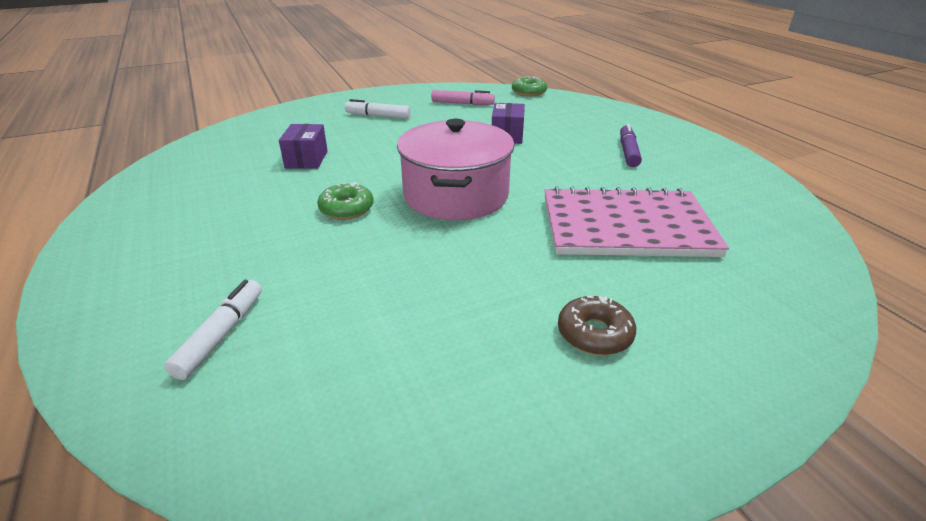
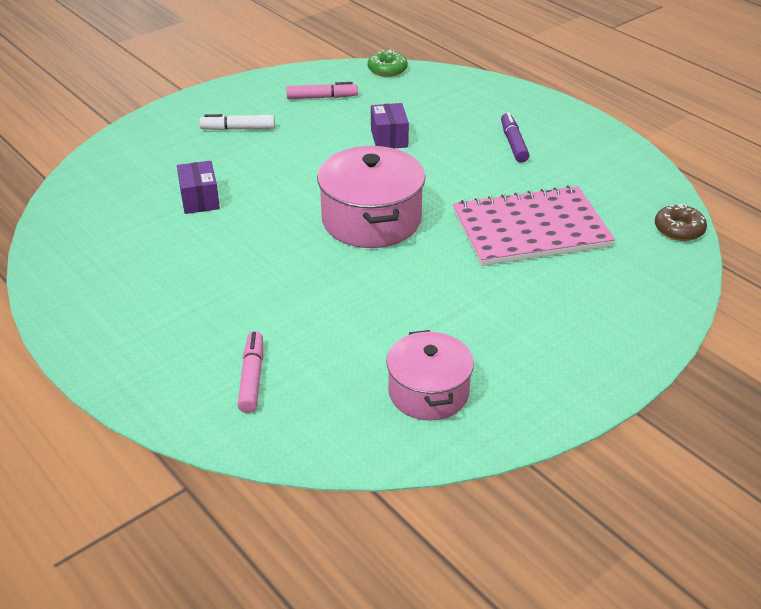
camera: 15 degrees left, 5 degrees up
white marker [164,280,262,380] -> pink marker [237,331,263,413]
green donut [317,182,374,220] -> none
brown donut [558,296,636,355] -> brown donut moved to [655,204,707,241]
none -> pink pot [386,330,474,421]

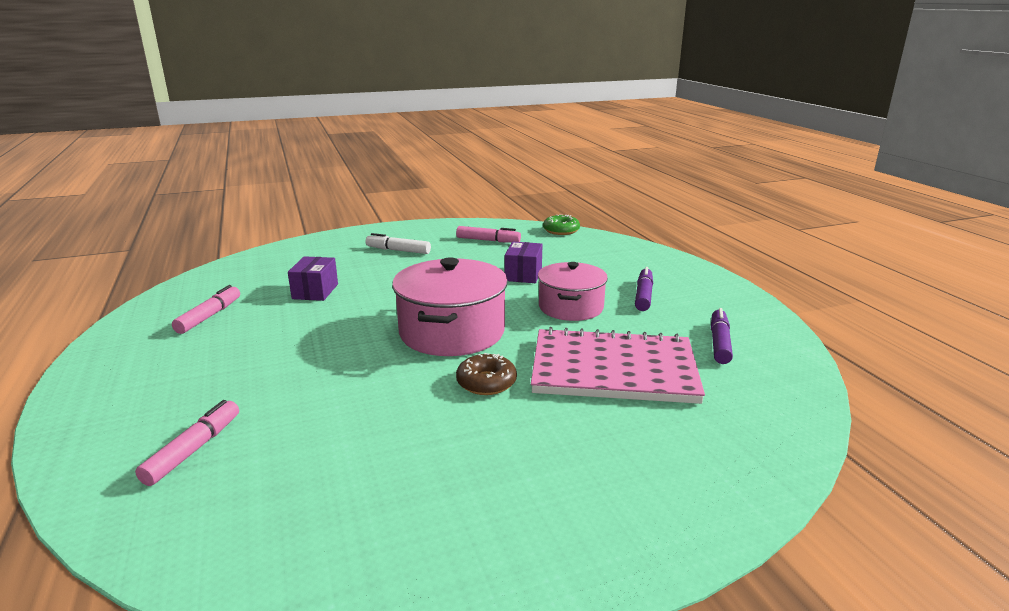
camera: 20 degrees right, 15 degrees down
pink pot [386,330,474,421] -> pink pot moved to [538,262,608,321]
brown donut [655,204,707,241] -> brown donut moved to [456,353,517,395]
none -> pink marker [172,285,240,334]
none -> purple marker [711,308,733,364]

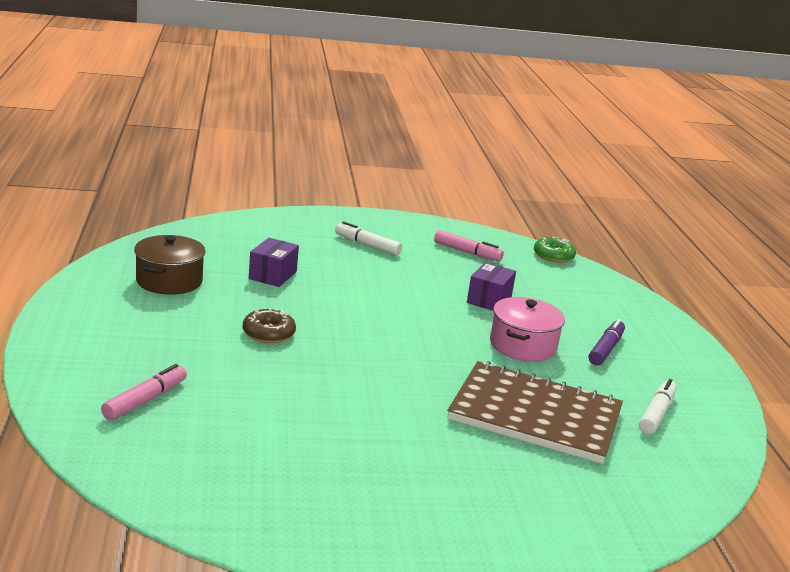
camera: 10 degrees right, 0 degrees up
pink marker [172,285,240,334] -> brown pot [134,235,205,295]
pink pot [392,257,508,356] -> none
brown donut [456,353,517,395] -> brown donut moved to [243,308,296,343]
pink notebook [531,327,705,404] -> brown notebook [447,361,623,464]
purple marker [711,308,733,364] -> white marker [639,379,677,434]

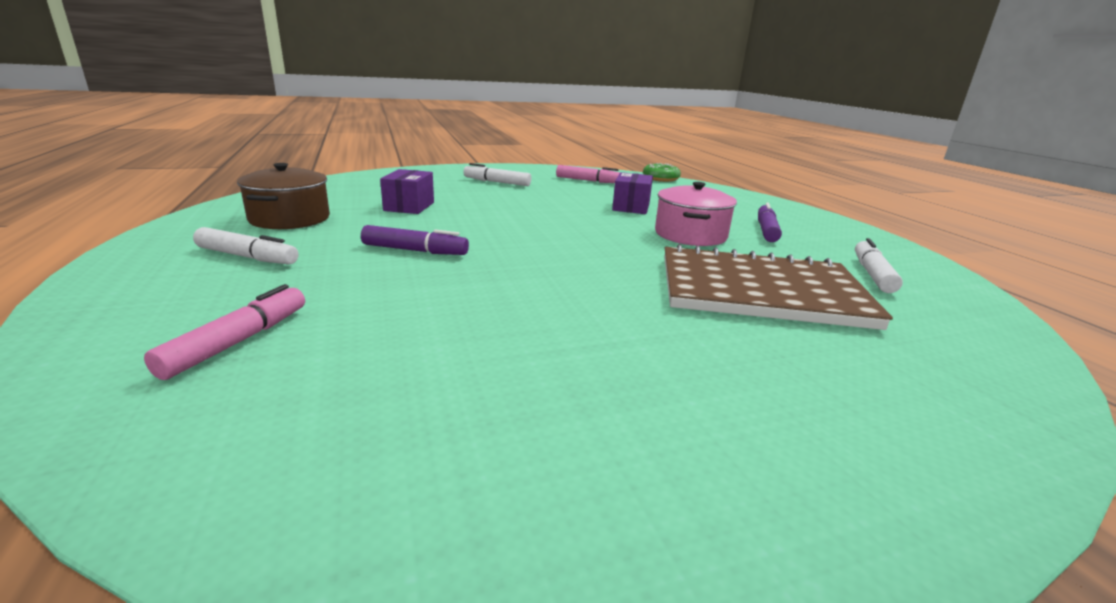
camera: 10 degrees left, 0 degrees up
brown donut [243,308,296,343] -> purple marker [361,225,469,255]
none -> white marker [193,227,298,264]

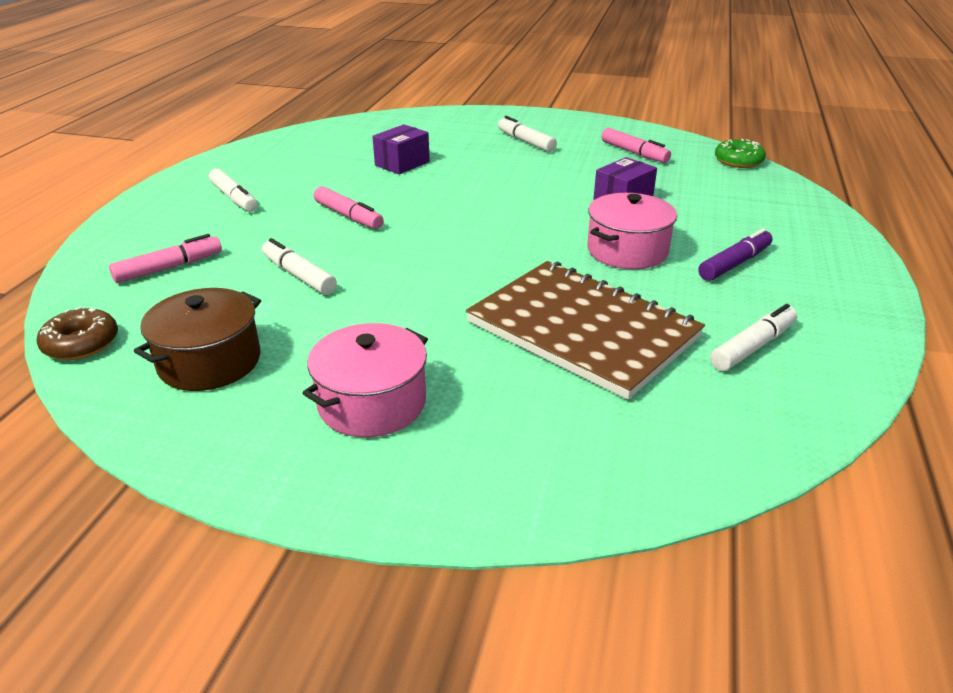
camera: 35 degrees right, 10 degrees up
brown pot [237,163,330,229] -> brown pot moved to [134,288,261,391]
purple marker [361,225,469,255] -> pink marker [314,186,384,229]
none -> brown donut [37,307,118,360]
none -> white marker [262,238,337,295]
none -> pink pot [302,323,428,437]

